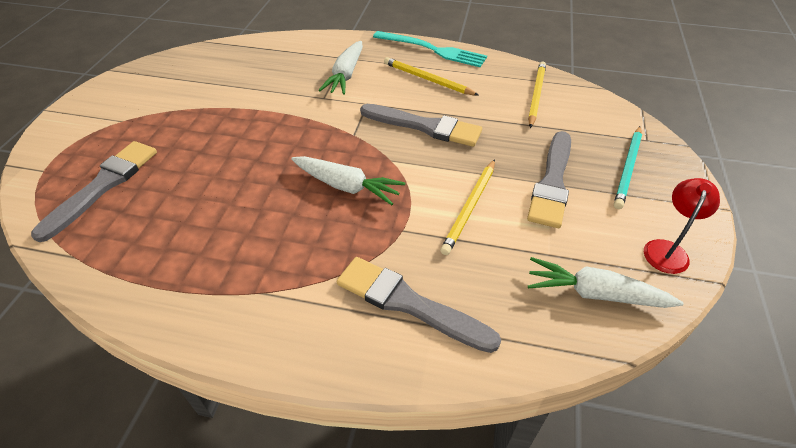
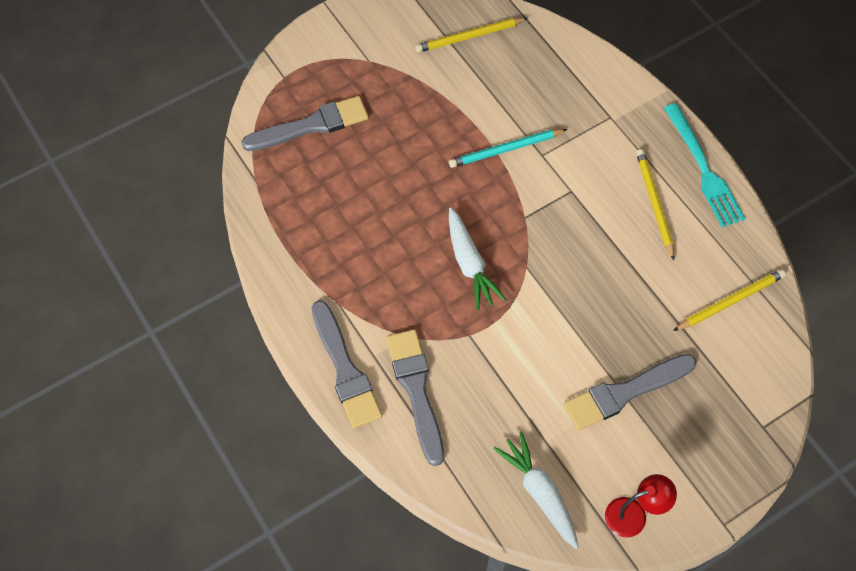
camera: 45 degrees right, 15 degrees up
white carrot [319,41,363,95] -> none
grey brush [360,104,482,147] -> grey brush moved to [312,300,382,429]
yellow pencil [440,159,495,255] -> yellow pencil moved to [415,18,528,53]
turquoise pencil [614,126,642,209] -> turquoise pencil moved to [449,129,567,168]

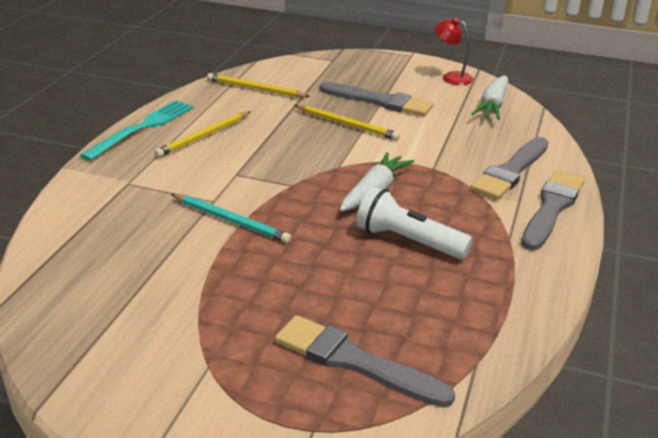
camera: 130 degrees left, 30 degrees down
yellow pencil [415,18,528,53] -> yellow pencil moved to [294,105,400,140]
none -> white flashlight [356,187,473,259]

